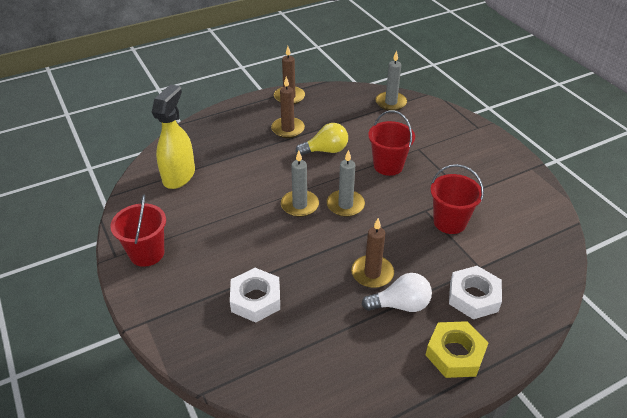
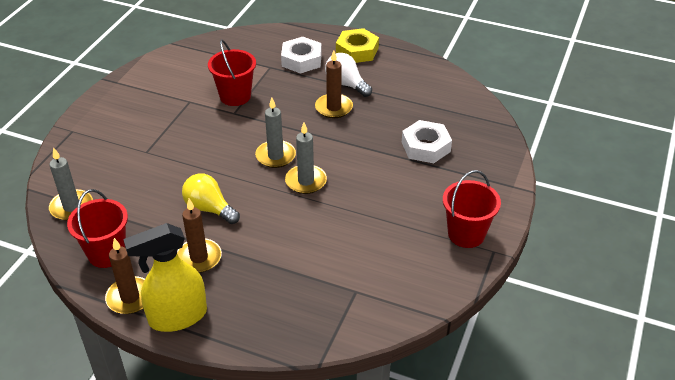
camera: 130 degrees left, 0 degrees up
yellow spray bottle [152,84,195,189] -> yellow spray bottle moved to [123,223,207,332]
red bucket [368,110,415,176] -> red bucket moved to [67,189,128,268]

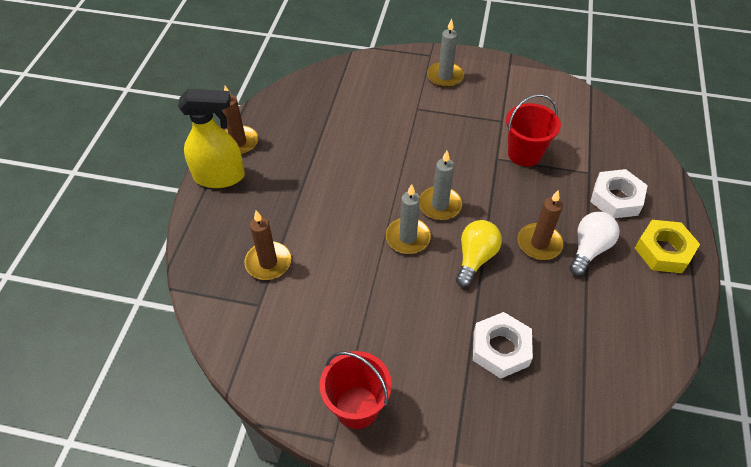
camera: 80 degrees right, 10 degrees up
grey candle [49,147,93,221] -> grey candle moved to [427,19,464,88]
red bucket [67,189,128,268] -> none
yellow spray bottle [123,223,207,332] -> yellow spray bottle turned 120 degrees clockwise [178,89,245,188]
brown candle [177,199,222,273] -> brown candle moved to [245,210,291,280]
yellow light bulb [182,173,240,224] -> yellow light bulb moved to [456,220,502,287]

